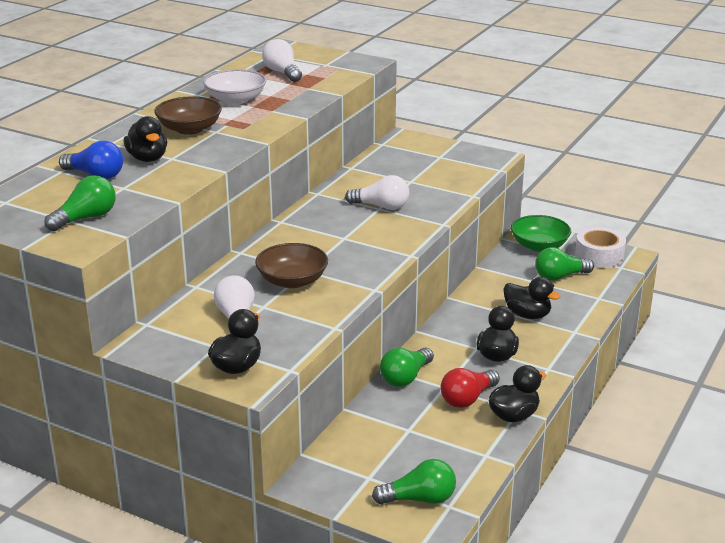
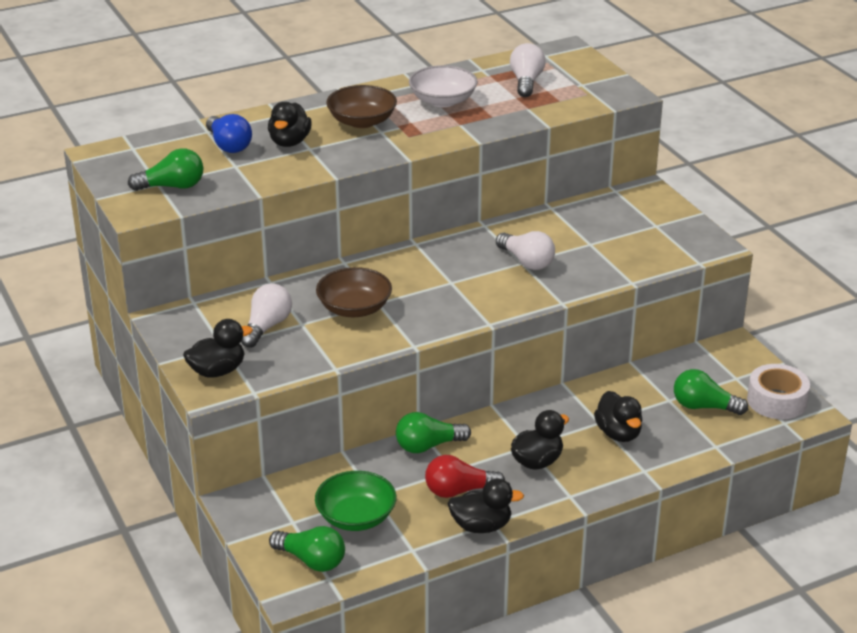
camera: 35 degrees right, 5 degrees up
green bowl [511,215,571,252] -> green bowl moved to [315,471,396,531]

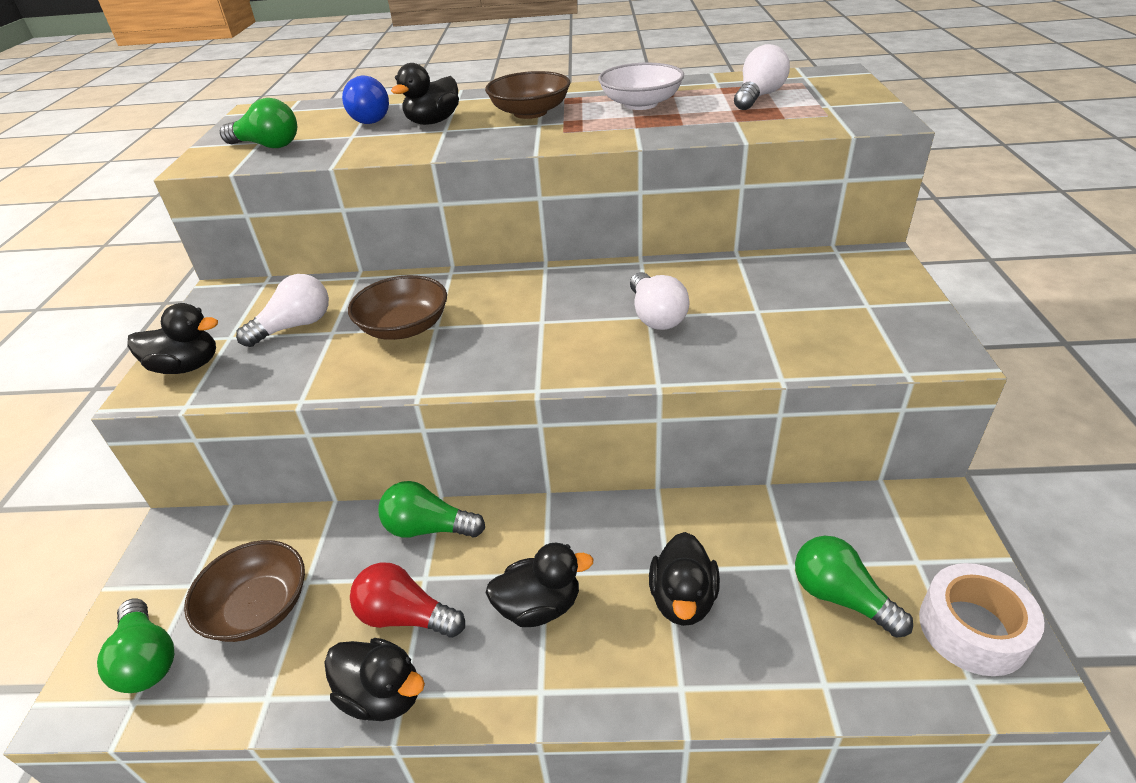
camera: 30 degrees right, 5 degrees up
green bowl [315,471,396,531] -> brown bowl [184,540,305,642]

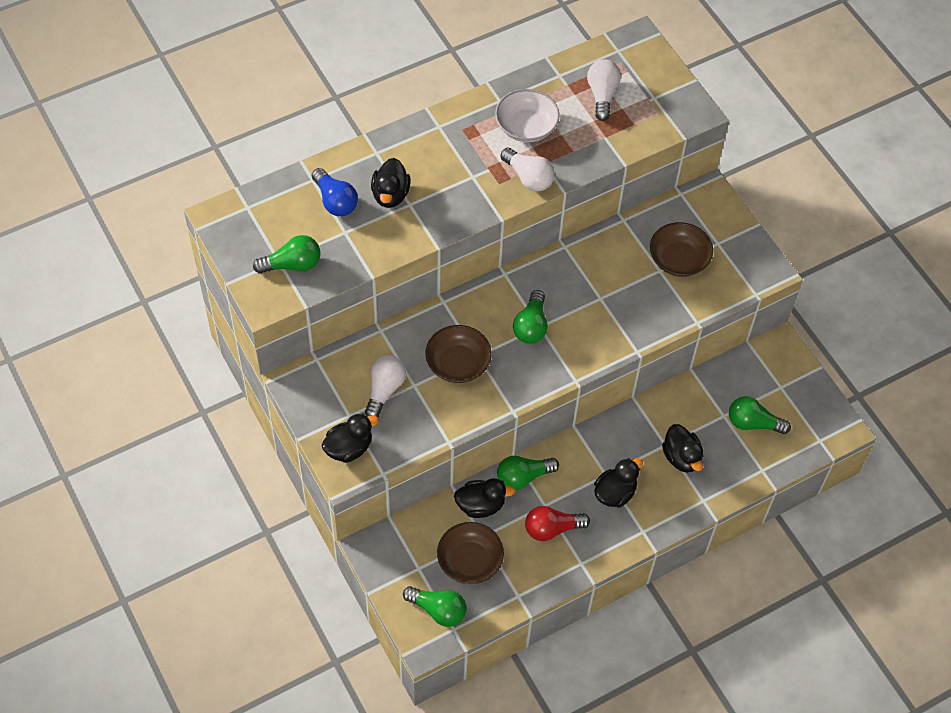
camera: 35 degrees left, 20 degrees up
black duck [324,638,425,721] -> black duck moved to [454,478,515,518]
brown bowl [485,71,570,119] -> brown bowl moved to [650,222,713,277]
white light bulb [630,272,690,330] -> white light bulb moved to [500,148,555,192]
white tape [919,563,1045,676] -> none
none -> green light bulb [513,290,548,344]

